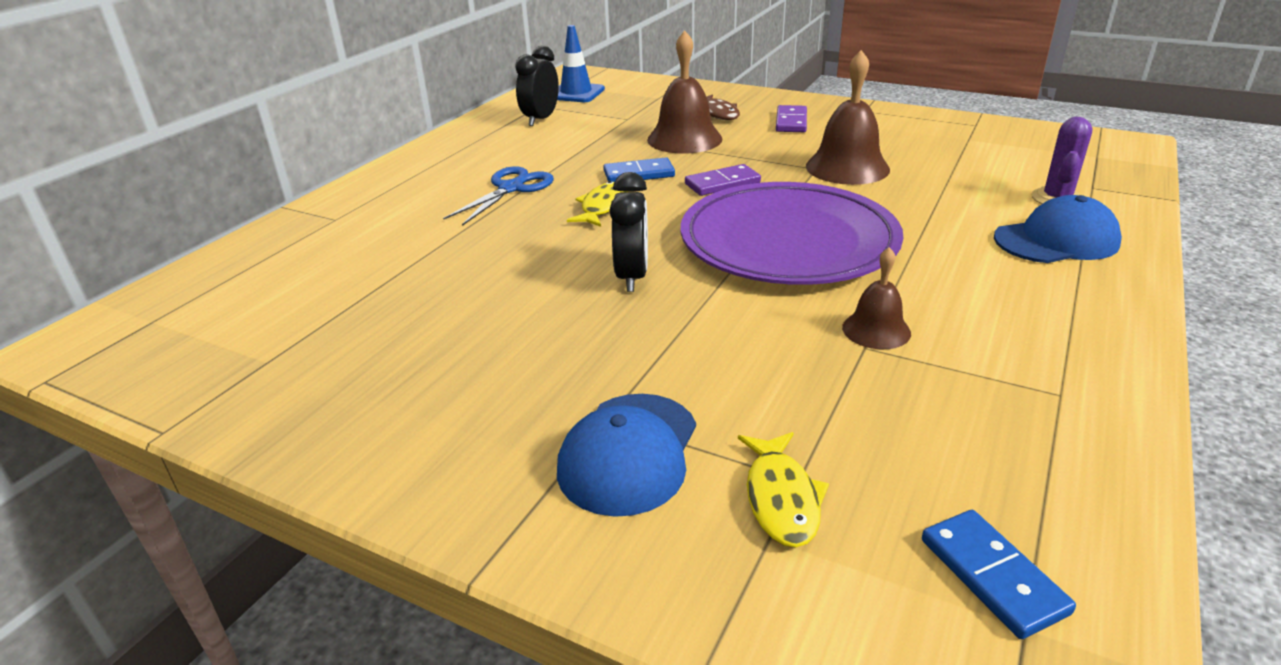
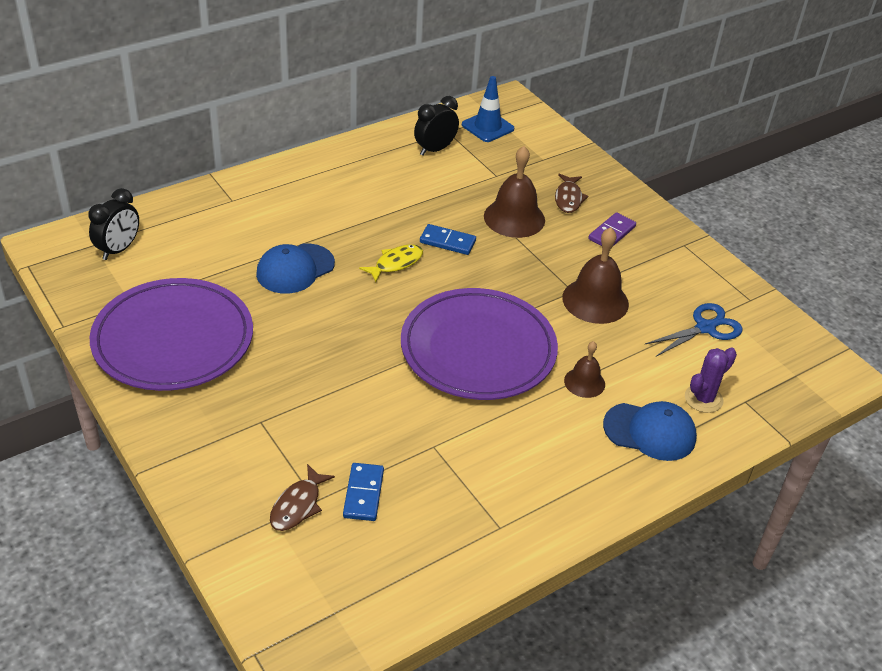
camera: 25 degrees right, 10 degrees up
blue scissors [443,166,554,226] -> blue scissors moved to [645,303,743,356]
blue cap [557,394,696,517] -> blue cap moved to [256,244,335,294]
black clock [609,172,648,292] -> black clock moved to [88,188,139,260]
purple domino [685,164,761,196] -> none
yellow fish [738,432,829,548] -> brown fish [270,464,335,531]
brown bell [842,247,911,349] -> brown bell moved to [564,341,605,398]
blue domino [922,510,1076,639] -> blue domino moved to [343,463,384,521]
none -> purple plate [90,278,253,391]

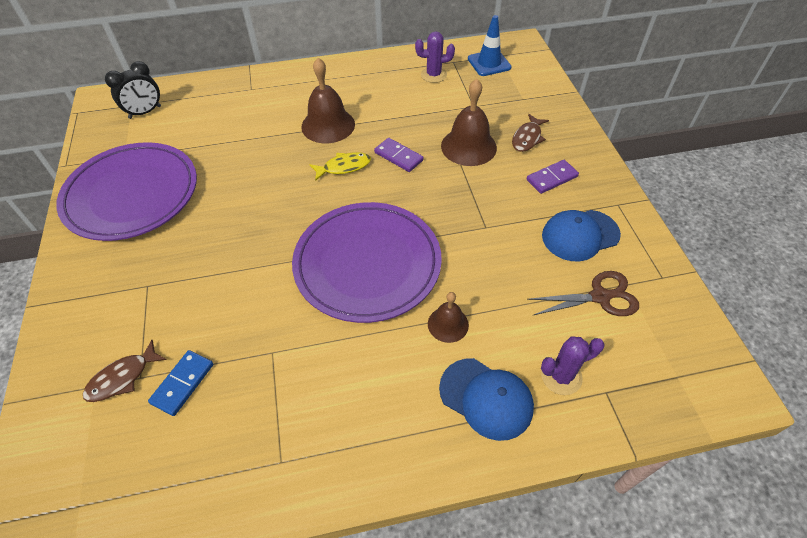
camera: 25 degrees right, 10 degrees up
blue cap [256,244,335,294] -> blue cap moved to [542,210,621,261]
black clock [414,96,459,155] -> purple cactus [415,31,455,83]
blue domino [420,224,476,255] -> purple domino [374,138,423,172]
brown bell [562,227,629,324] -> brown bell moved to [301,58,355,143]
blue scissors [645,303,743,356] -> brown scissors [527,271,639,316]

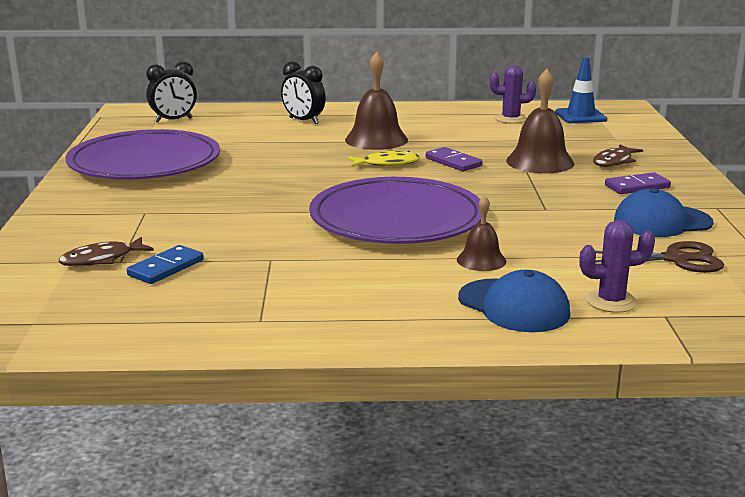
camera: 10 degrees right, 30 degrees down
none -> black clock [281,61,326,124]

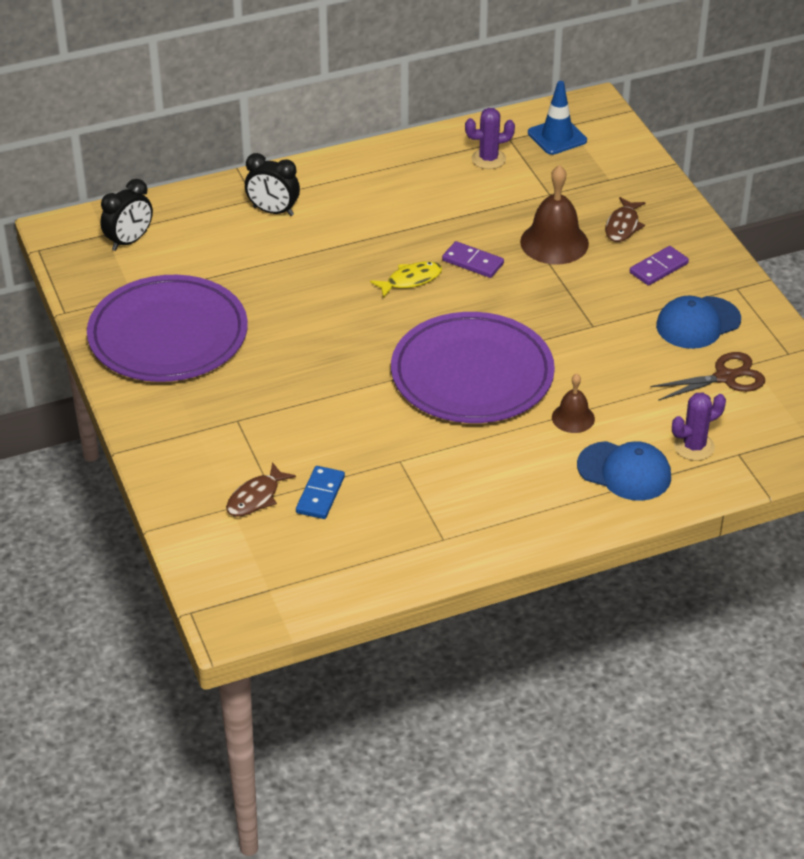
camera: 20 degrees left, 20 degrees up
brown bell [345,52,408,150] -> none

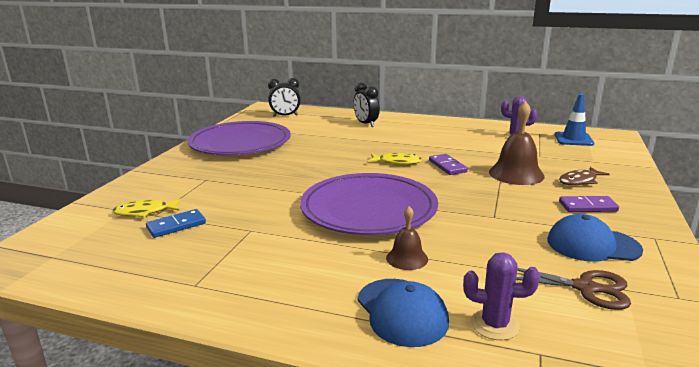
camera: 40 degrees right, 20 degrees down
brown fish [226,462,296,517] -> yellow fish [112,199,181,217]

